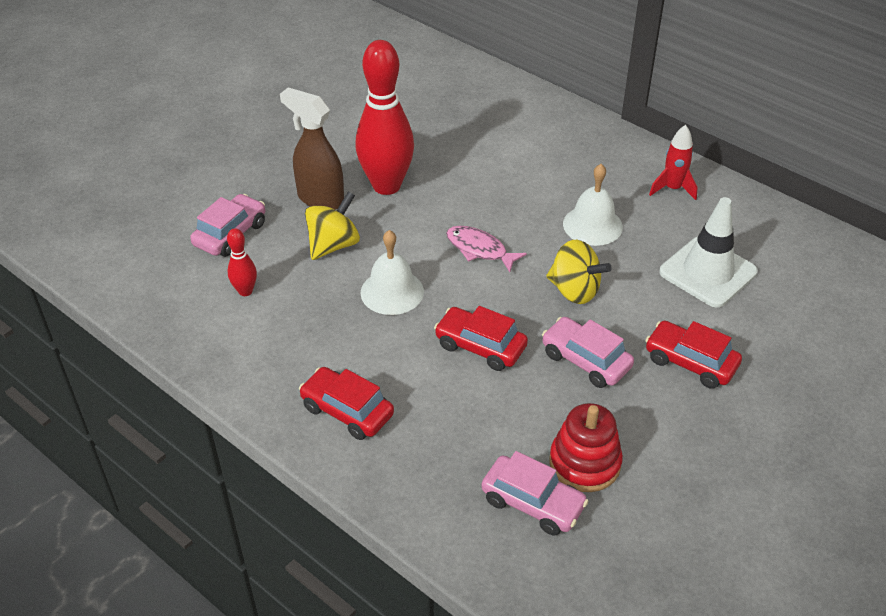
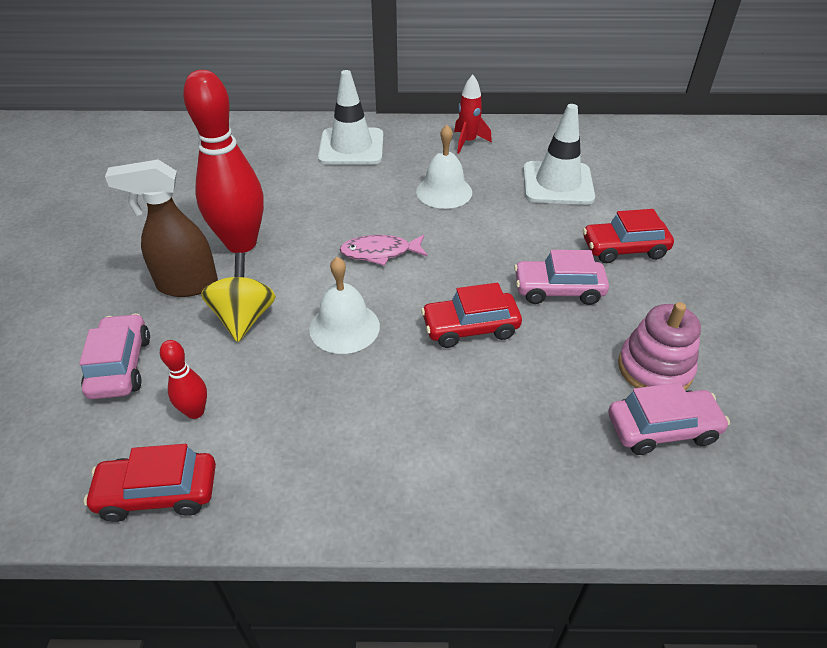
camera: 40 degrees left, 0 degrees up
red car [299,367,394,440] -> red car moved to [84,444,216,522]
yellow spinning top [546,240,612,304] -> none
red stacking toy [550,403,623,492] -> pink stacking toy [618,302,701,390]
none -> white traffic cone [318,70,383,165]

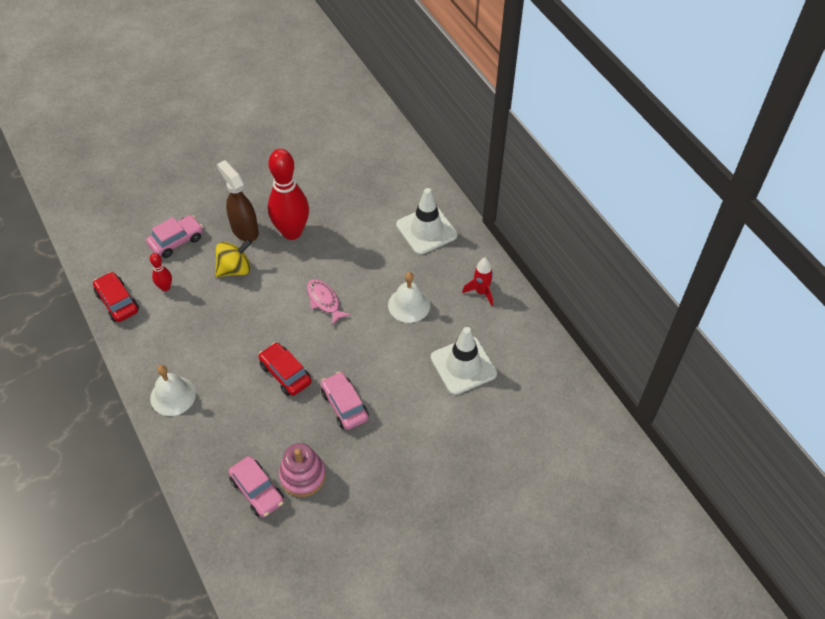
camera: 60 degrees right, 10 degrees up
white bell [309,257,380,354] -> white bell moved to [150,365,196,416]
red car [583,209,674,263] -> none

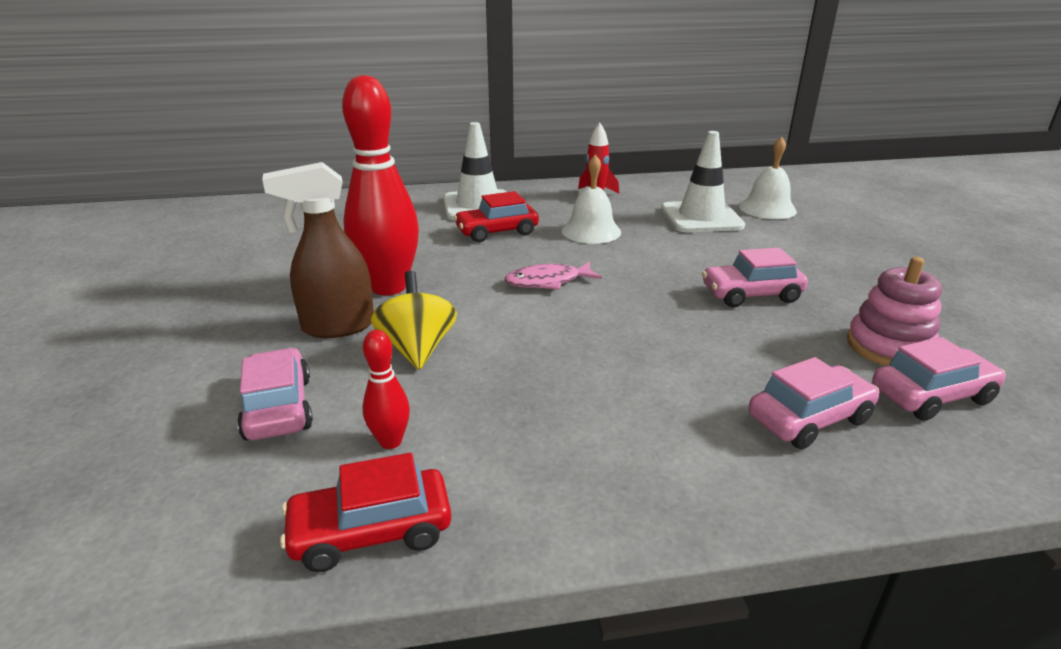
camera: 70 degrees left, 25 degrees down
white bell [150,365,196,416] -> white bell moved to [739,136,797,219]
red car [258,342,312,396] -> red car moved to [454,191,539,242]
none -> pink car [748,357,880,449]

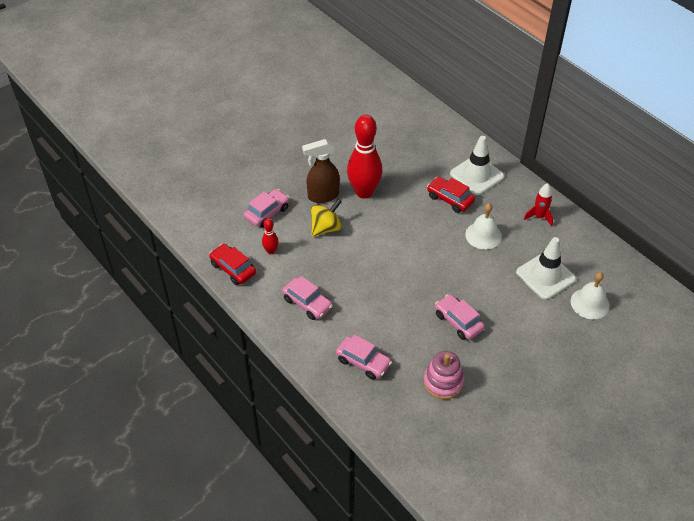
camera: 60 degrees right, 20 degrees up
brown spray bottle [262,162,374,338] -> brown spray bottle turned 60 degrees counterclockwise [302,139,340,203]
pink fish [505,262,602,290] -> none
pink car [872,337,1006,421] -> pink car moved to [282,276,333,320]

